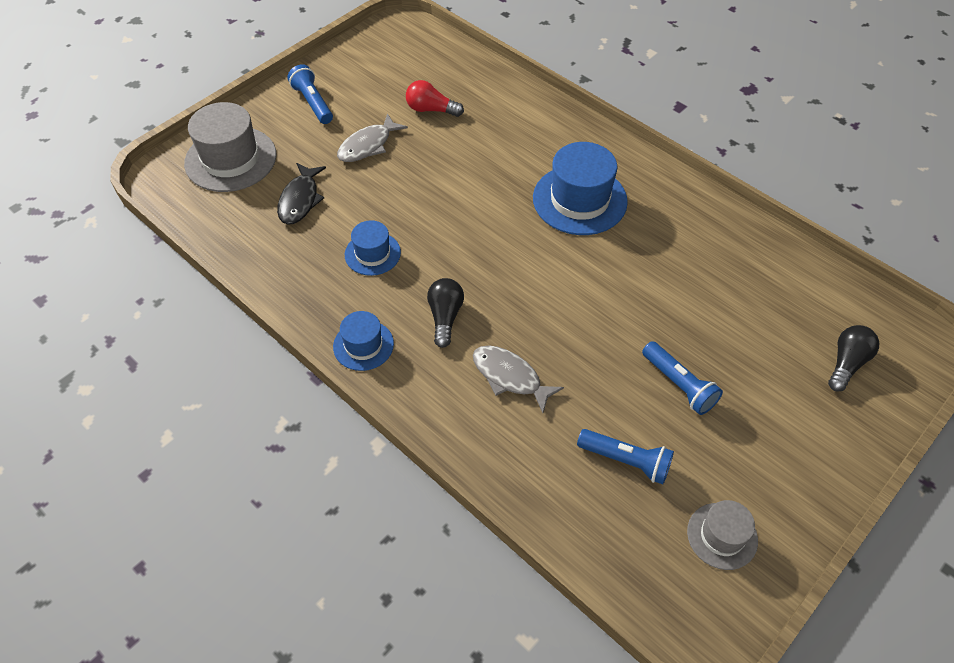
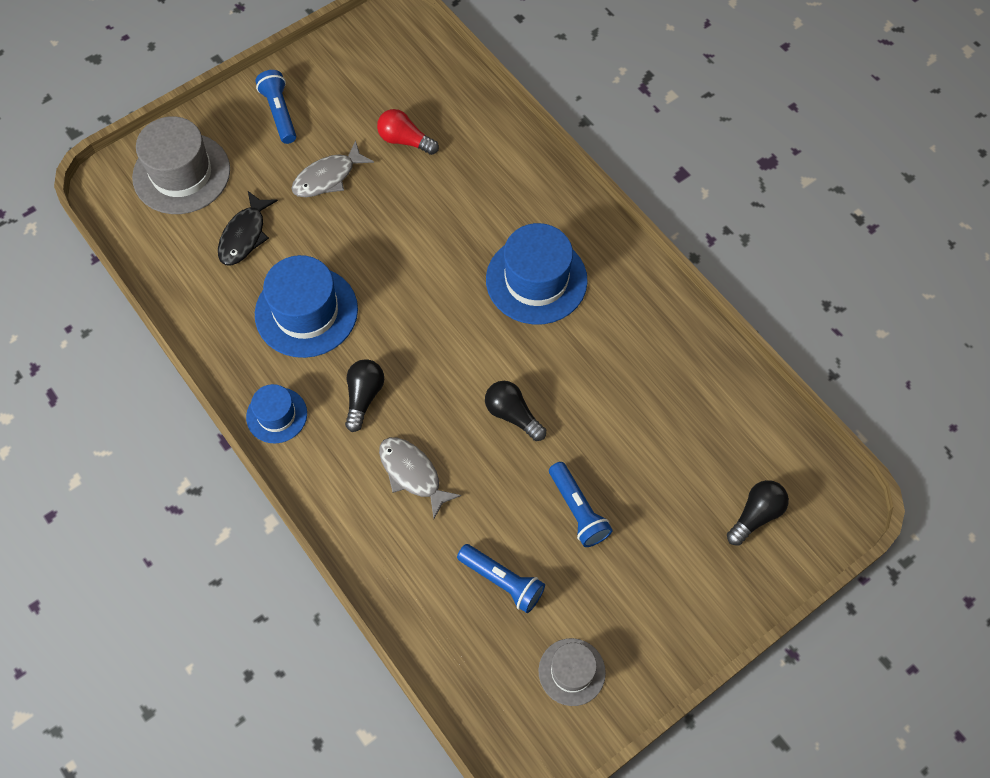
camera: 10 degrees right, 10 degrees up
blue hat [345,220,401,276] -> blue hat [255,255,358,358], size x1.76
none -> black light bulb [485,381,546,441]

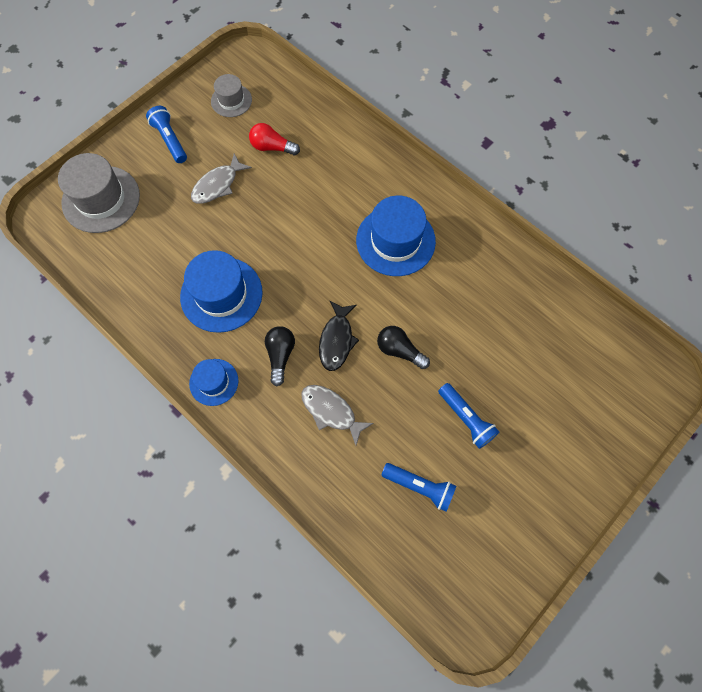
camera: 10 degrees left, 5 degrees up
black fish [218,191,278,265] -> black fish moved to [319,301,359,371]
grey hat [539,638,606,706] -> grey hat moved to [211,74,252,117]
black light bulb [727,480,789,546] -> none

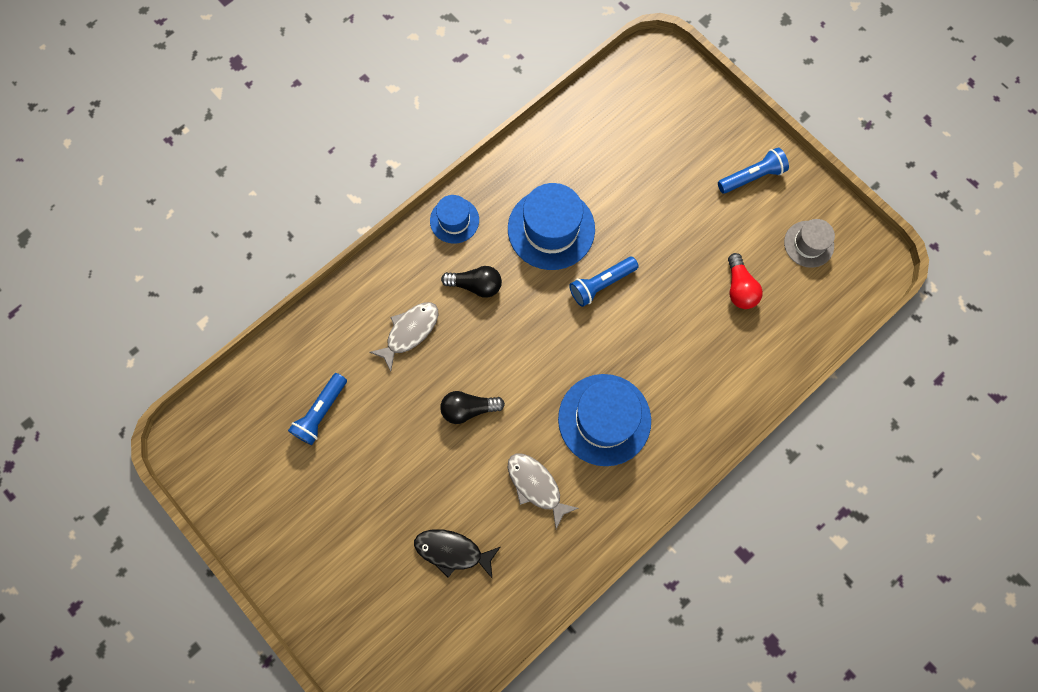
camera: 95 degrees right, 5 degrees up
grey hat [58,153,140,233] -> none
grey fish [191,154,252,204] -> grey fish moved to [508,453,579,529]
red light bulb [249,123,300,155] -> red light bulb turned 150 degrees clockwise [728,253,763,309]
black fish [319,301,359,371] -> black fish moved to [414,529,500,578]
black light bulb [377,326,430,369] -> black light bulb turned 135 degrees counterclockwise [440,391,505,424]
blue flashlight [438,383,499,449] -> blue flashlight moved to [569,257,639,307]

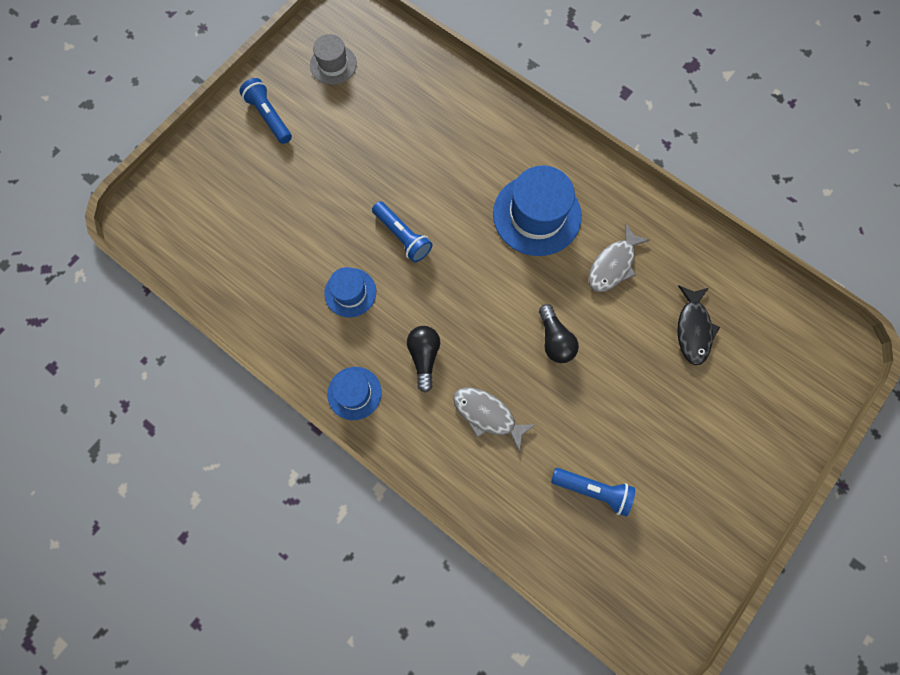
camera: 100 degrees left, 0 degrees up
blue hat [508,183,595,270] -> blue hat [324,267,376,317], size x0.57
red light bulb [728,253,763,309] -> none

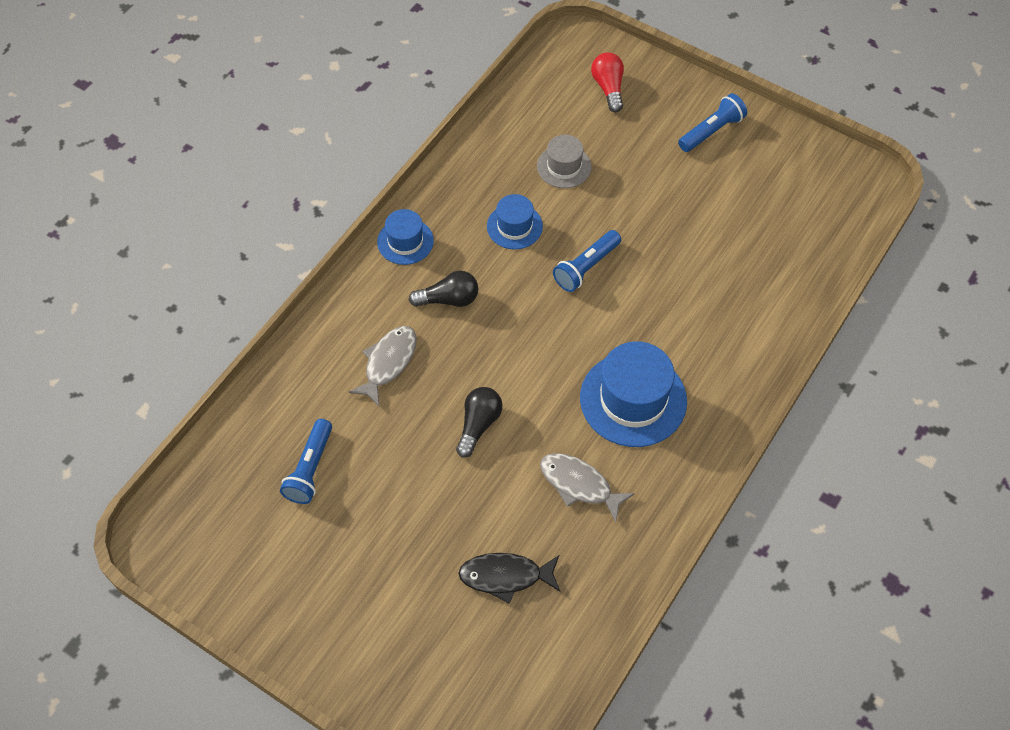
camera: 85 degrees right, 15 degrees down
grey hat [310,34,357,85] -> grey hat moved to [537,135,591,188]
black light bulb [539,304,579,363] -> black light bulb turned 135 degrees clockwise [456,387,503,458]
none -> red light bulb [591,52,624,112]

